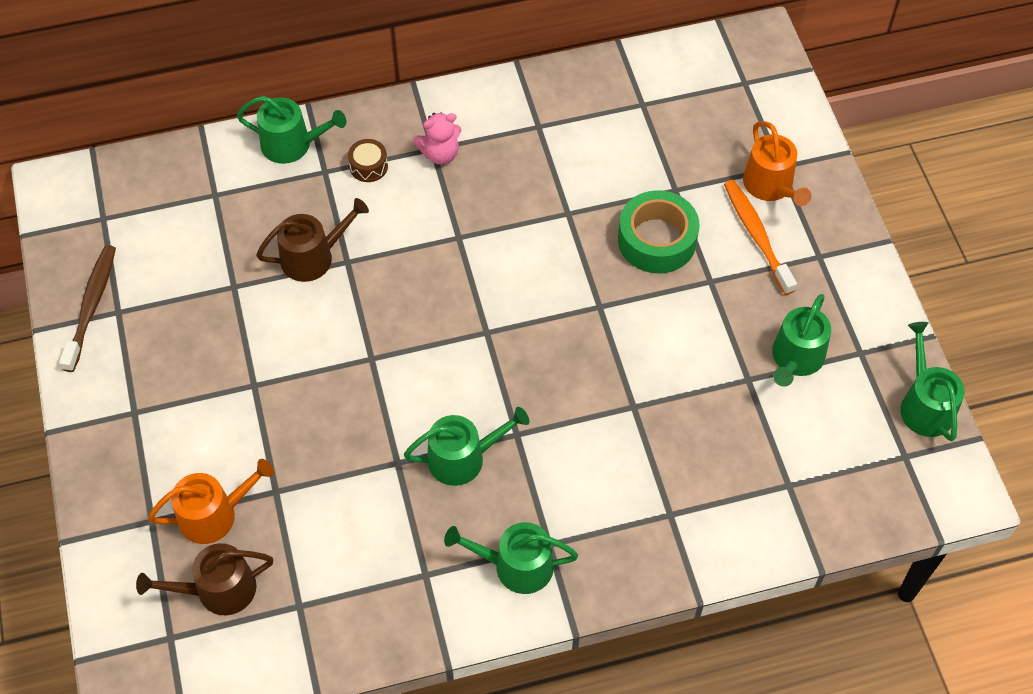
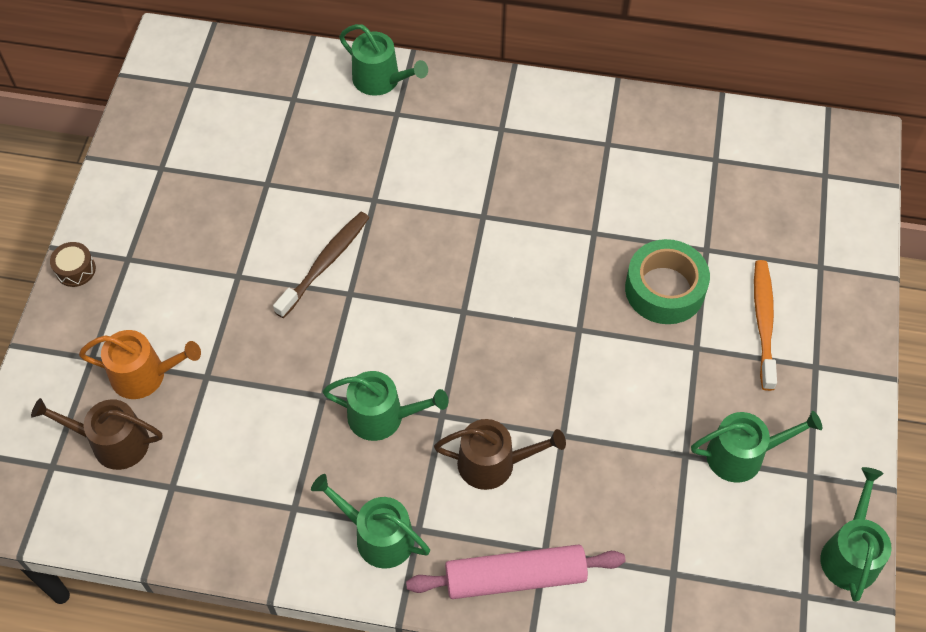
camera: 25 degrees right, 0 degrees up
brown toothbrush [59,245,116,372] -> brown toothbrush moved to [273,212,369,318]
brown watering can [256,198,369,282] -> brown watering can moved to [434,419,566,490]
brown drum [348,139,388,182] -> brown drum moved to [50,242,96,287]
pink teddy bear [413,112,461,165] -> none
orange watering can [743,121,811,206] -> none
green watering can [772,294,831,387] -> green watering can turned 150 degrees counterclockwise [691,411,822,483]
none -> pink rolling pin [406,544,625,599]

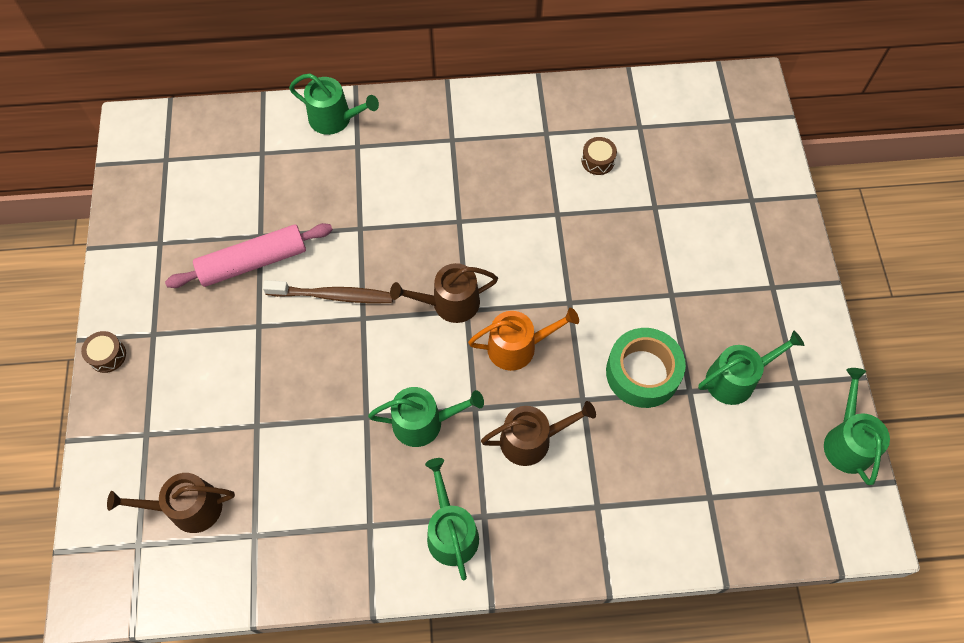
camera: 15 degrees left, 5 degrees up
orange watering can [79,330,201,399] -> orange watering can moved to [468,308,579,371]
brown toothbrush [273,212,369,318] -> brown toothbrush turned 75 degrees clockwise [263,280,393,303]
green watering can [311,474,430,569] -> green watering can turned 60 degrees clockwise [425,458,479,580]
pink rolling pin [406,544,625,599] -> pink rolling pin moved to [165,223,333,288]
green tape [625,239,710,324] -> green tape moved to [606,328,686,408]
orange toothbrush [754,260,777,391] -> none
none -> brown watering can [390,263,498,323]
none -> brown drum [582,137,617,175]

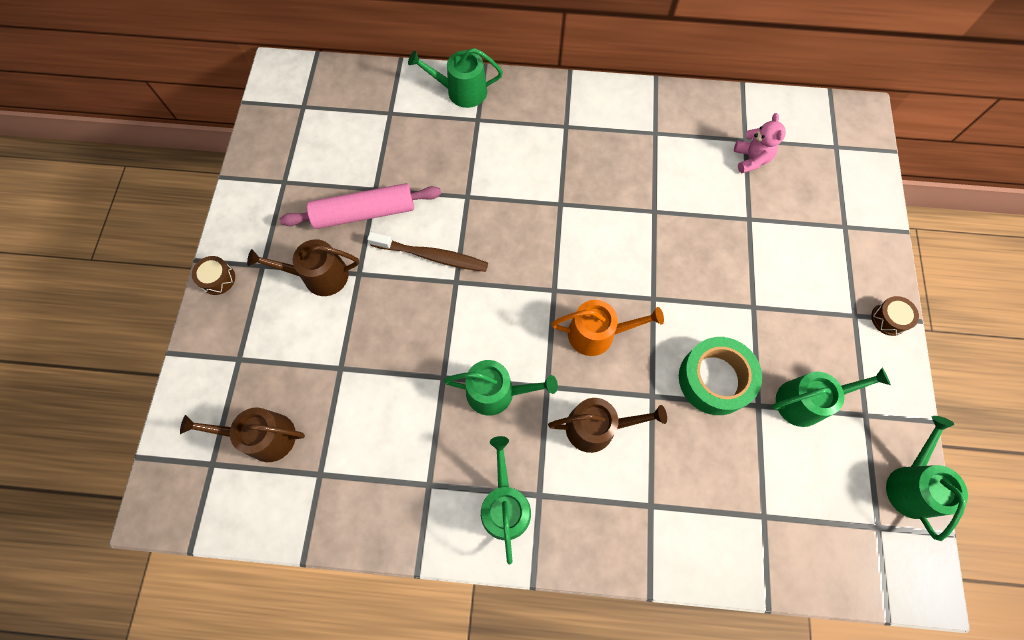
camera: 10 degrees right, 5 degrees up
green watering can [289,73,379,135] -> green watering can turned 150 degrees clockwise [408,48,503,108]
brown watering can [390,263,498,323] -> brown watering can moved to [247,239,359,296]
brown drum [582,137,617,175] -> brown drum moved to [871,296,919,336]
none -> pink teddy bear [734,113,786,173]

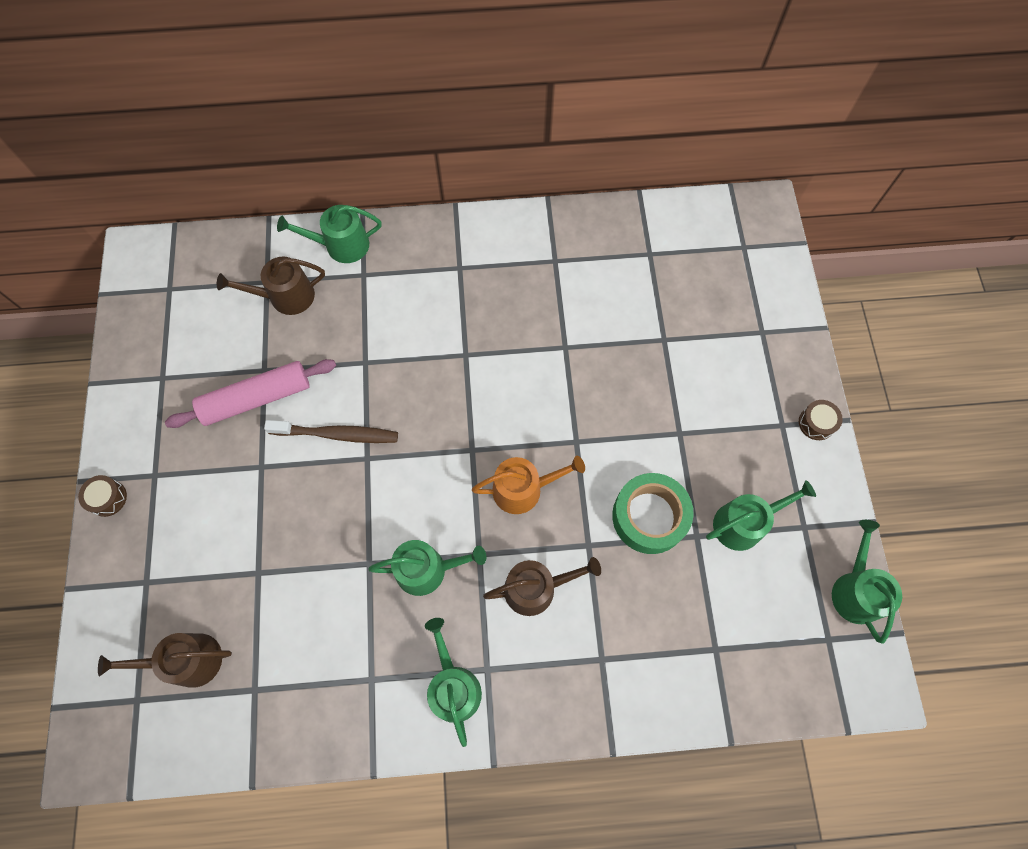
camera: 10 degrees left, 0 degrees up
brown watering can [247,239,359,296] -> brown watering can moved to [217,257,325,315]
pink teddy bear [734,113,786,173] -> none

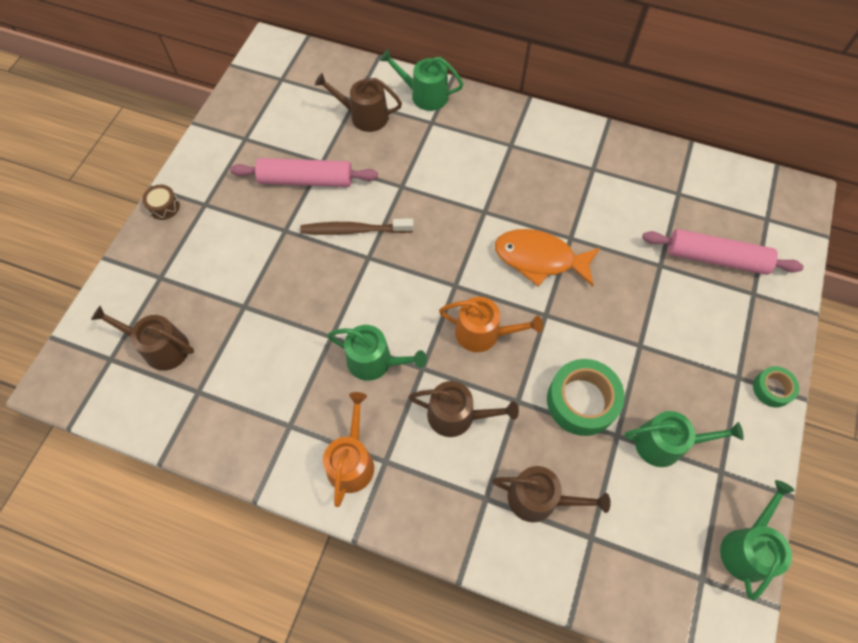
camera: 25 degrees right, 5 degrees down
brown toothbrush [264,420,398,443] -> brown toothbrush turned 150 degrees clockwise [300,218,414,235]
green watering can [425,618,482,747] -> orange watering can [323,392,374,507]
brown drum [799,400,843,440] -> green tape [753,366,799,407]
none -> brown watering can [492,466,611,522]
none -> orange fish [495,229,600,287]
none -> pink rolling pin [642,229,804,275]

